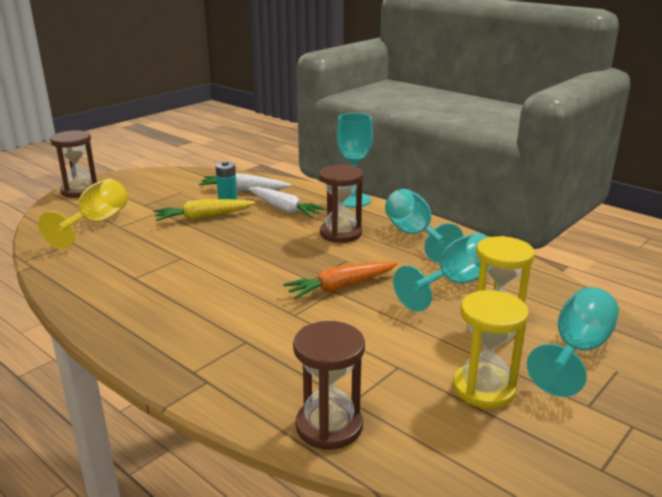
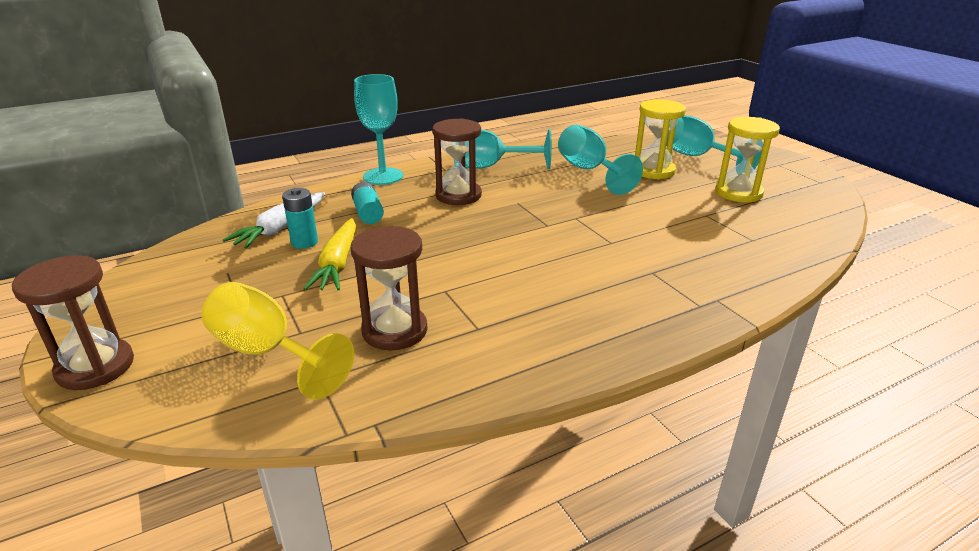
camera: 70 degrees left, 5 degrees up
white carrot [248,187,327,218] -> turquoise battery [351,182,384,224]
orange carrot [283,261,398,299] -> none
brown hourglass [293,321,365,450] -> brown hourglass moved to [350,226,428,350]

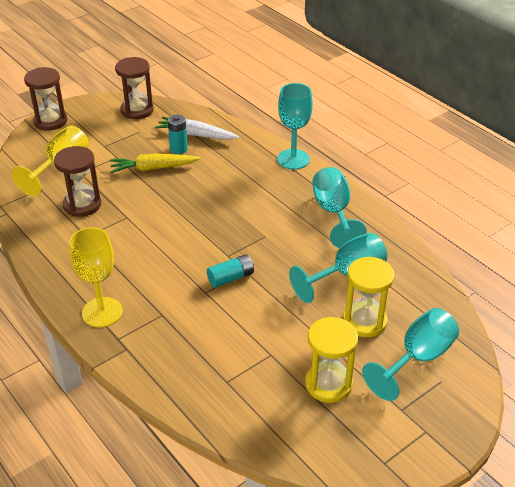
camera: 80 degrees right, 10 degrees up
turquoise battery [351,182,384,224] -> turquoise battery moved to [207,254,254,288]
brown hourglass [432,118,482,205] -> brown hourglass moved to [115,57,154,119]
none -> yellow goblet [69,227,123,327]

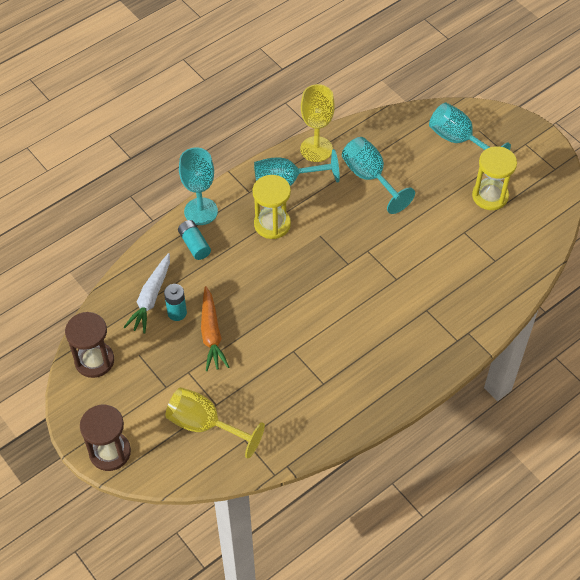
camera: 90 degrees left, 15 degrees up
brown hourglass [54,146,101,217] -> none
yellow goblet [69,227,123,327] -> yellow goblet moved to [300,84,335,162]
yellow carrot [110,153,201,173] -> orange carrot [201,286,229,371]
turquoise battery [207,254,254,288] -> turquoise battery moved to [178,220,211,260]
yellow hourglass [343,257,394,337] -> yellow hourglass moved to [252,175,291,239]

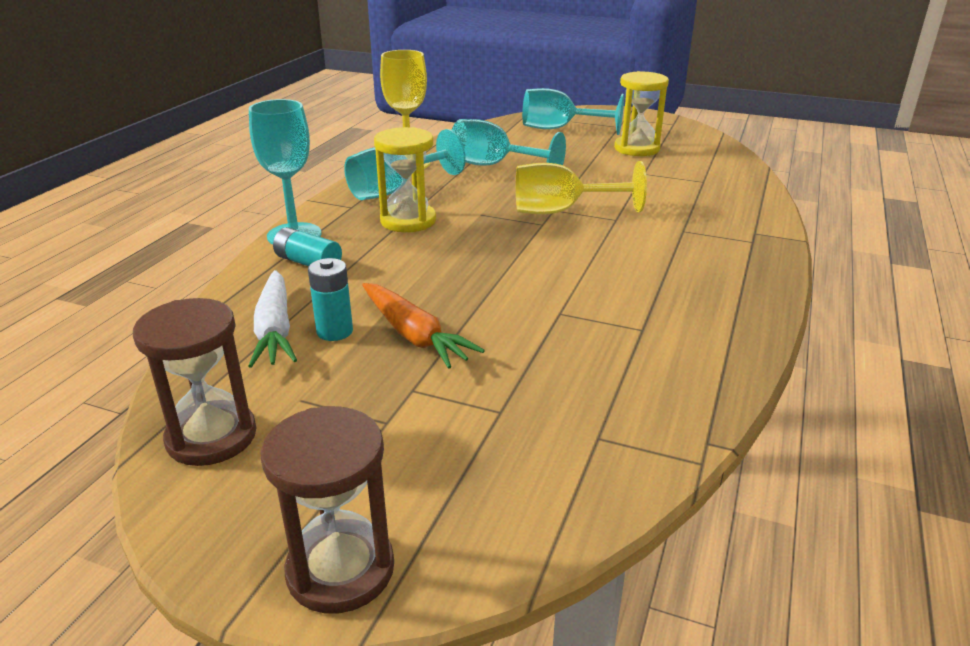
camera: 30 degrees left, 25 degrees down
yellow goblet [166,387,265,459] -> yellow goblet moved to [516,161,647,214]

